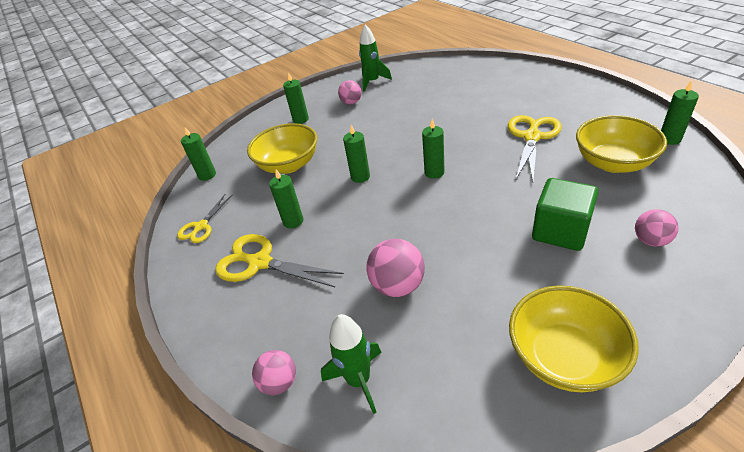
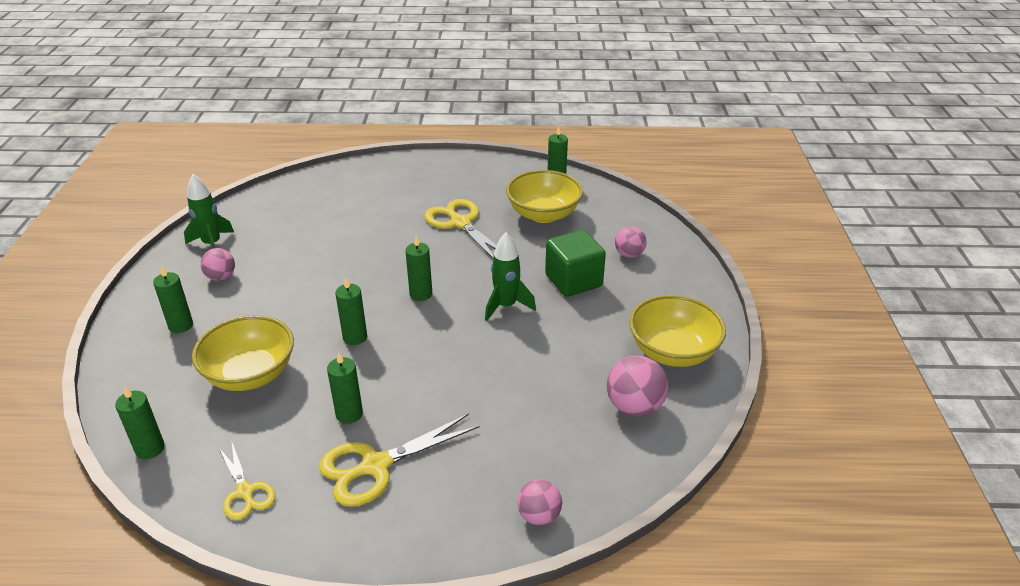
camera: 60 degrees left, 5 degrees down
green rocket [321,314,382,414] -> green rocket moved to [485,232,536,321]
pink ball [366,239,425,297] -> pink ball moved to [607,356,668,417]

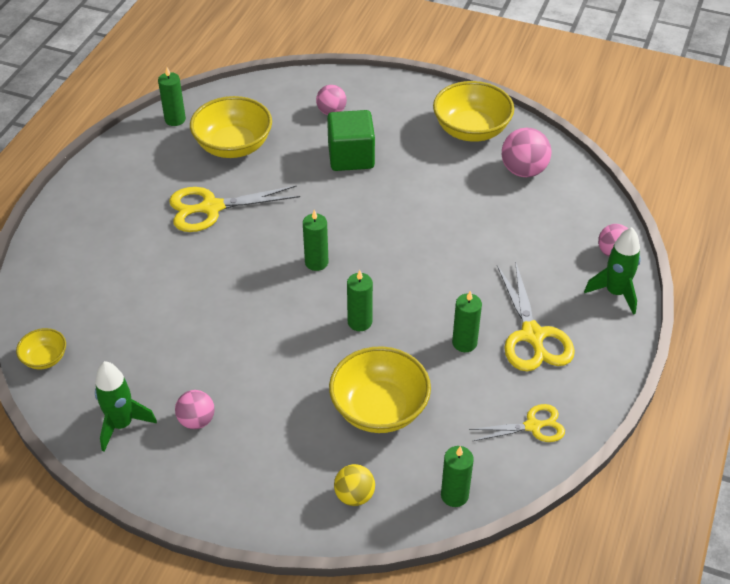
camera: 70 degrees left, 10 degrees up
green candle [153,266,193,333] -> none
green rocket [485,232,536,321] -> green rocket moved to [584,227,641,315]
none -> yellow bowl [16,328,66,369]
none -> yellow ball [334,464,375,506]

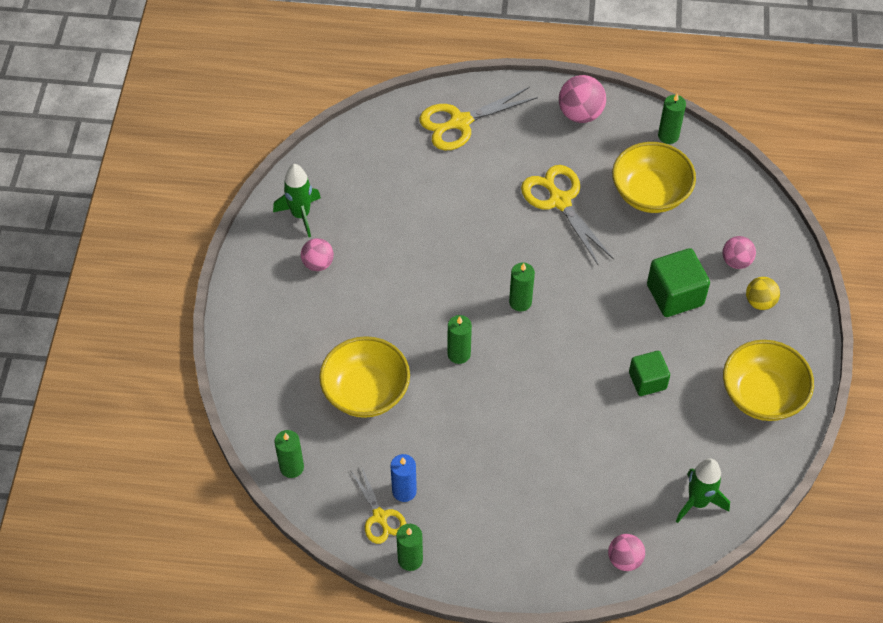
camera: 75 degrees right, 10 degrees up
yellow bowl [16,328,66,369] -> none
yellow ball [334,464,375,506] -> yellow ball moved to [746,277,780,310]
green candle [452,291,482,352] -> green candle moved to [396,524,423,571]
yellow scissors [497,261,575,371] -> yellow scissors moved to [419,87,538,150]
pink ball [502,128,552,177] -> pink ball moved to [559,75,606,123]
green rocket [584,227,641,315] -> green rocket moved to [676,459,730,523]
none -> blue candle [391,454,417,502]
none -> green cube [629,351,670,396]

